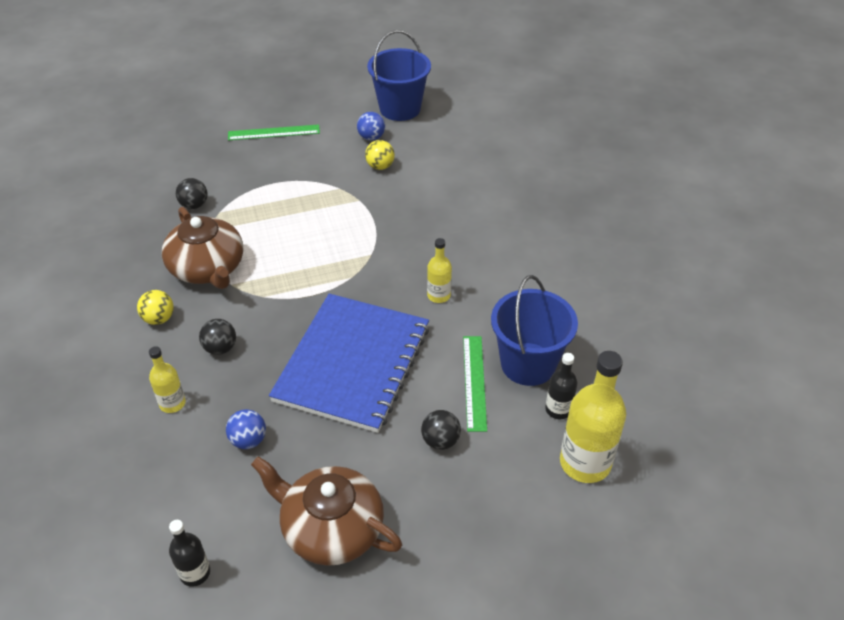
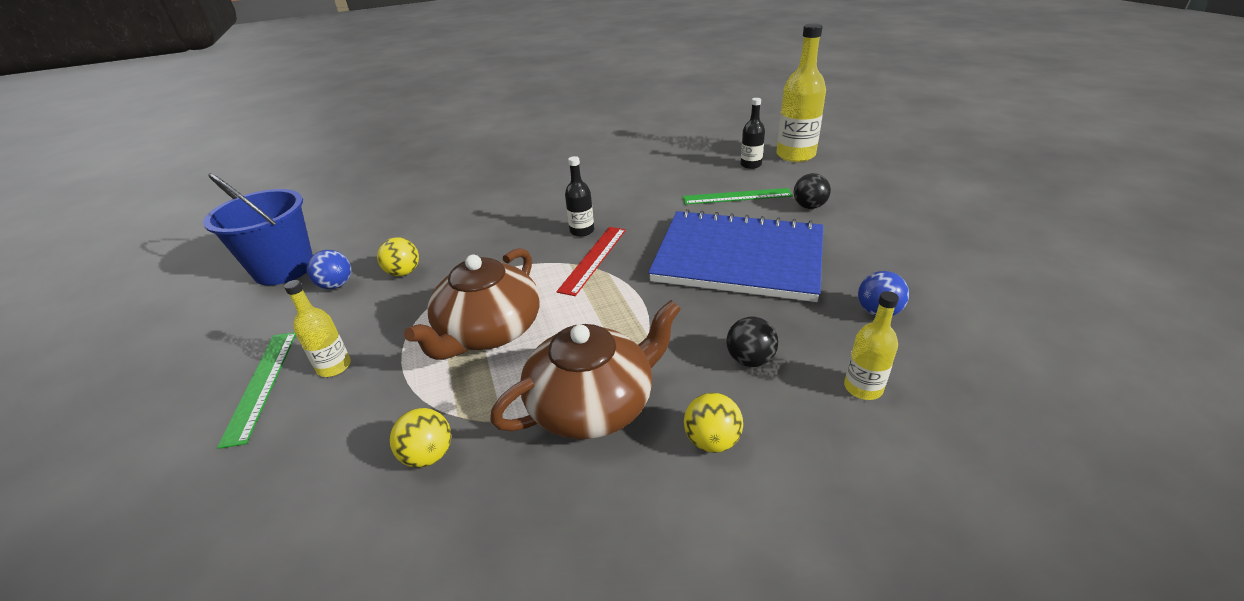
camera: 90 degrees left, 10 degrees down
black bottle [169,520,210,587] -> black bottle moved to [565,156,594,237]
black ball [176,178,208,209] -> yellow ball [390,408,451,468]
brown teapot [251,456,402,566] -> brown teapot moved to [404,248,540,360]
yellow bottle [427,238,452,303] -> yellow bottle moved to [284,280,351,377]
blue bucket [491,275,578,386] -> none
none -> red ruler [556,227,626,296]

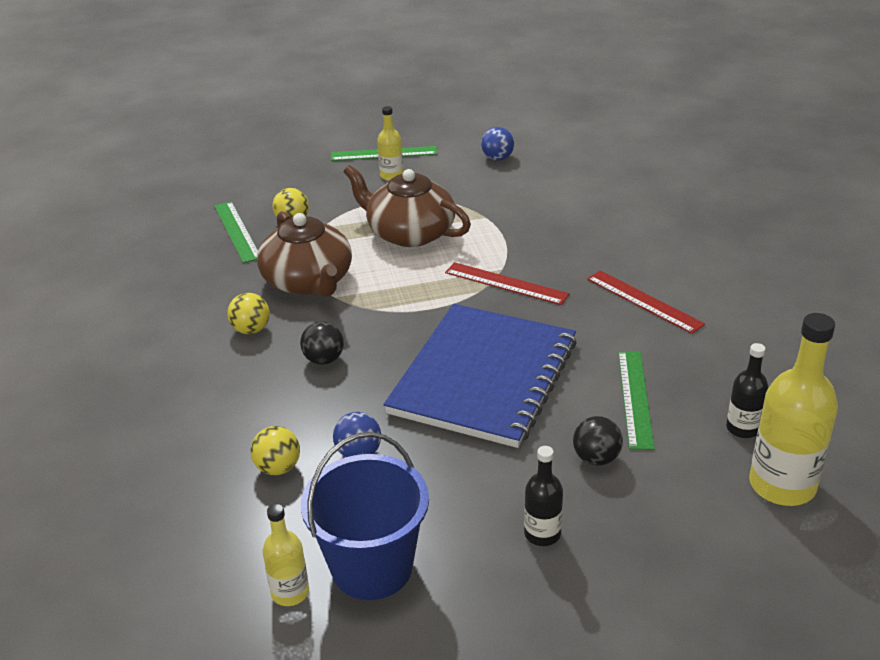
camera: 95 degrees right, 0 degrees up
blue bucket [203,173,313,285] -> blue bucket moved to [301,432,429,600]
yellow ball [377,238,419,276] -> yellow ball moved to [251,426,300,475]
black bottle [565,156,594,237] -> black bottle moved to [524,446,563,546]
yellow bottle [844,291,899,400] -> yellow bottle moved to [263,504,309,606]
none -> green ruler [214,202,258,263]
none -> red ruler [587,270,705,334]

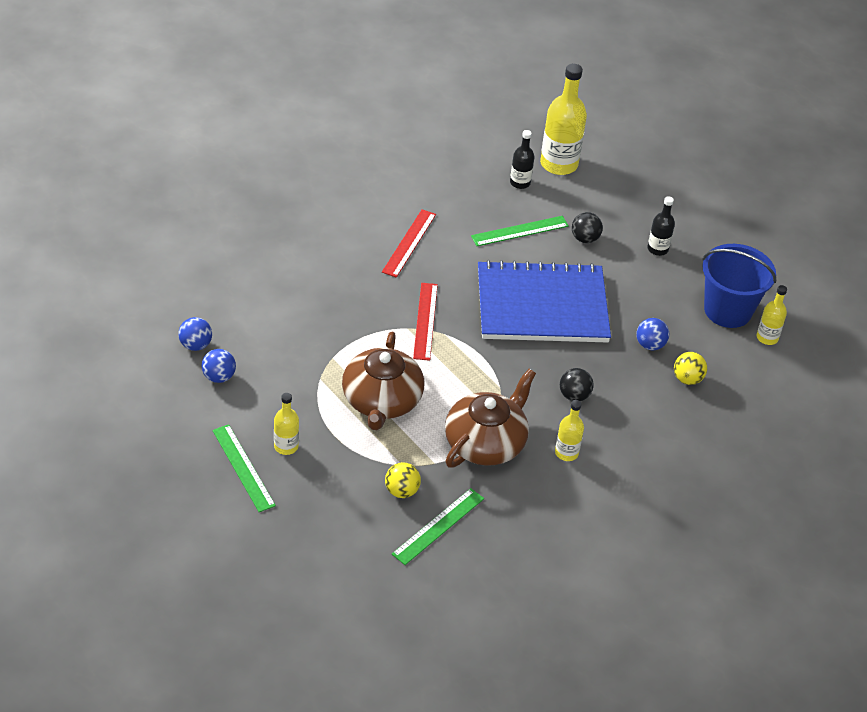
camera: 120 degrees left, 10 degrees up
yellow ball [227,293,270,334] -> yellow bottle [555,400,584,461]
none -> blue ball [178,317,212,351]

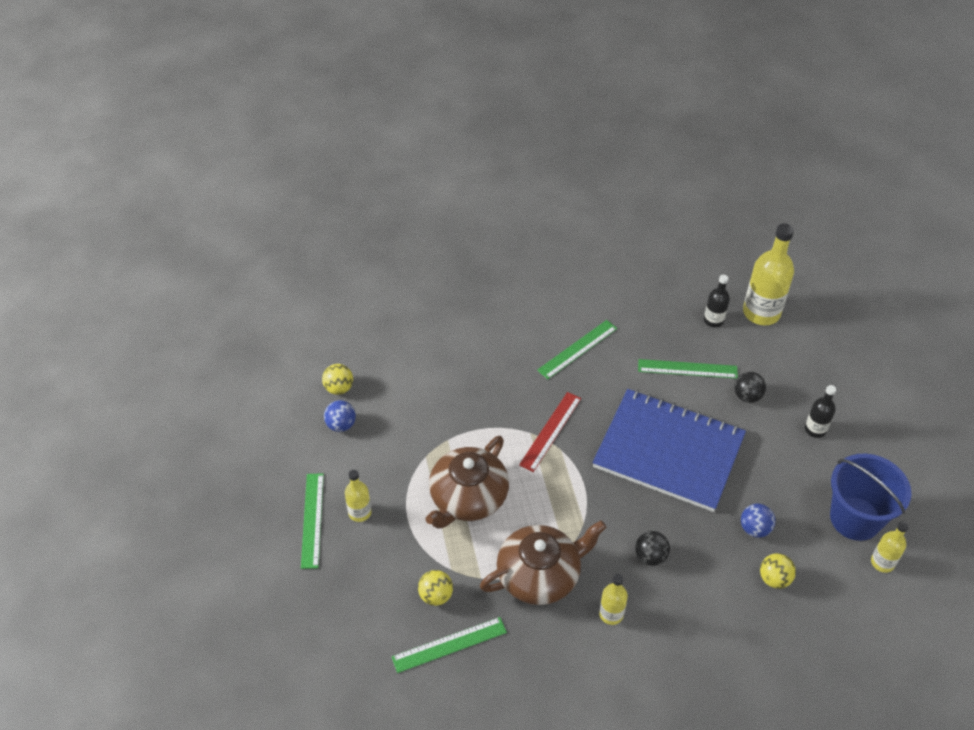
camera: 30 degrees right, 5 degrees up
blue ball [178,317,212,351] -> yellow ball [322,364,353,395]
red ruler [382,209,436,278] -> green ruler [537,320,617,379]

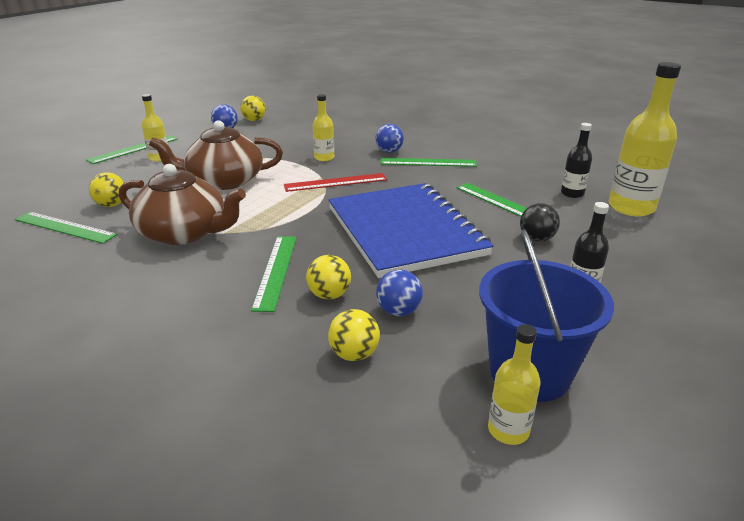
camera: 45 degrees right, 20 degrees down
yellow bottle [599,574,628,625] -> yellow bottle moved to [313,94,334,161]
black ball [635,531,670,566] -> green ruler [251,236,296,312]
none -> yellow ball [306,255,351,300]
none -> blue ball [375,124,404,153]

